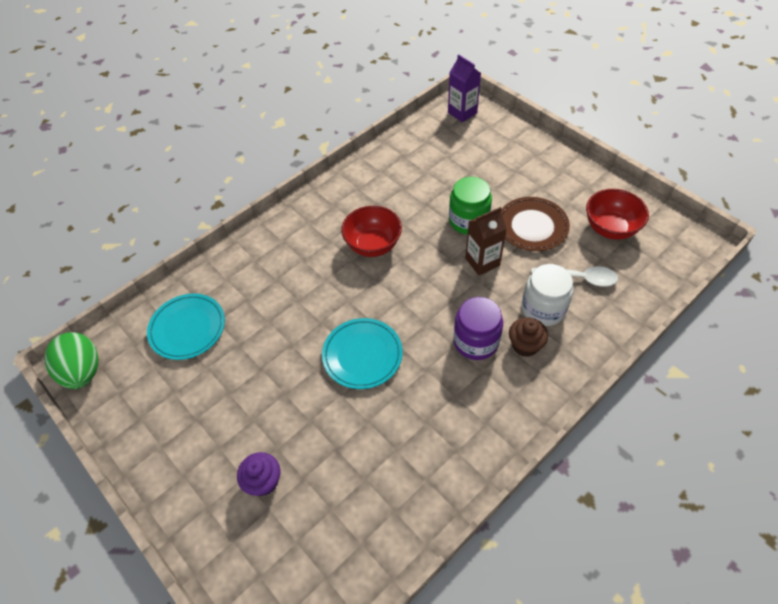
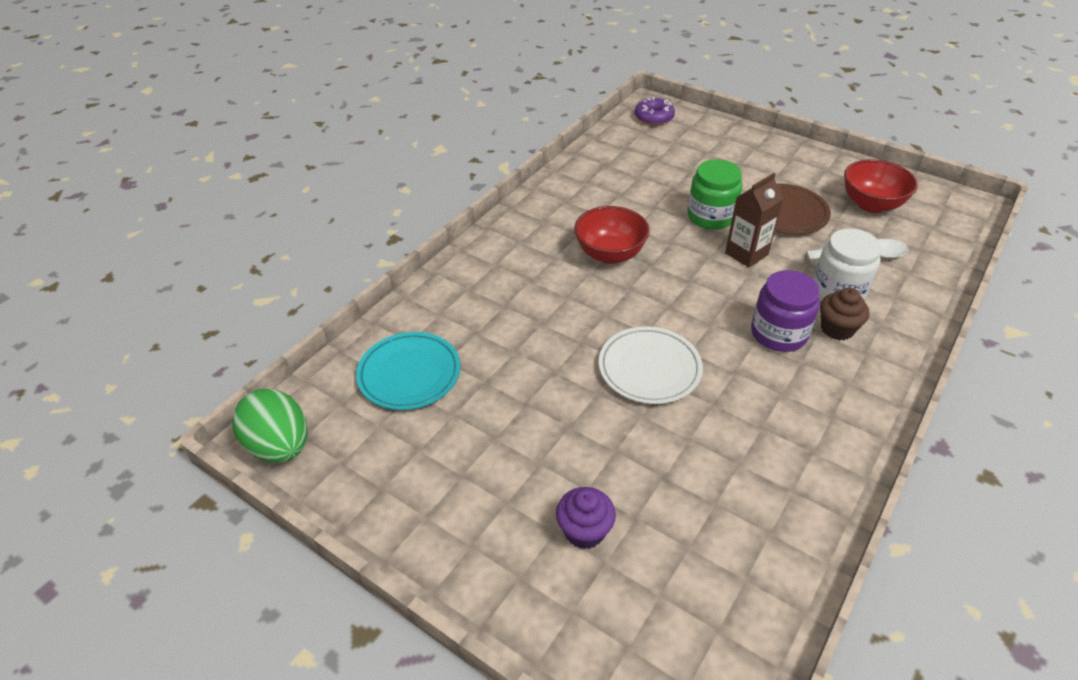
camera: 15 degrees left, 10 degrees down
turquoise plate [322,318,403,389] -> white plate [599,326,703,404]
purple carton [448,54,481,122] -> purple donut [635,97,675,125]

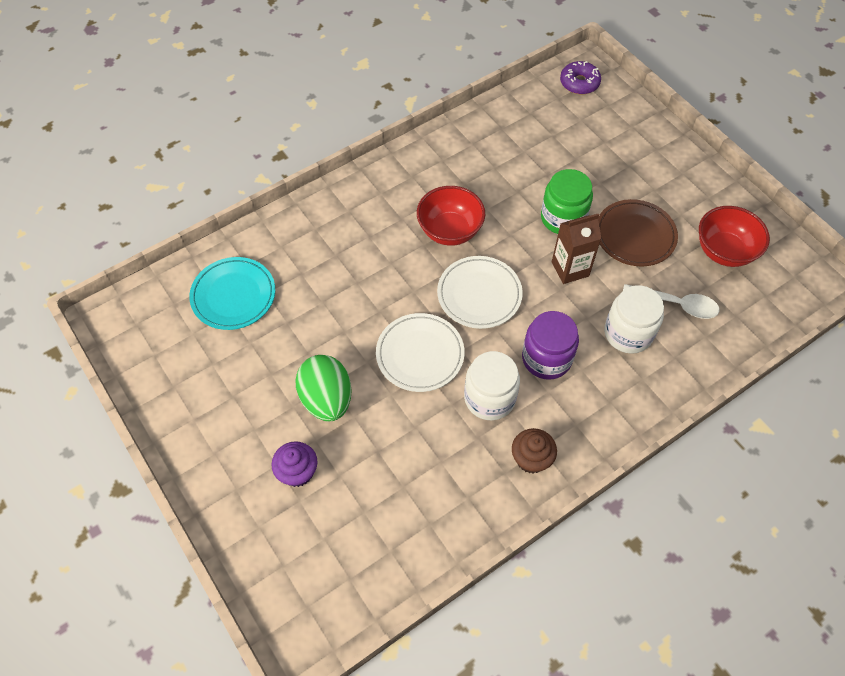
camera: 20 degrees right, 15 degrees up
green egg [232,389,307,463] -> green egg moved to [296,355,352,422]
brown cupcake [820,288,869,340] -> brown cupcake moved to [512,428,557,474]
none -> white plate [437,256,523,329]
none -> white jar [464,351,520,420]

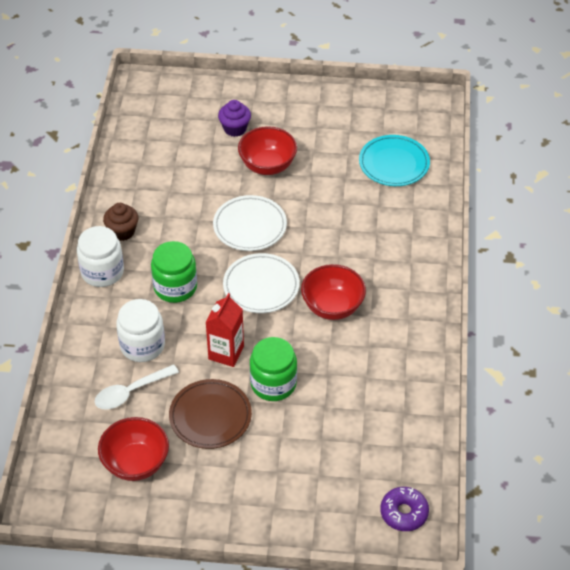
camera: 130 degrees right, 10 degrees down
green egg [296,355,352,422] -> red bowl [238,126,297,175]
white jar [464,351,520,420] -> white jar moved to [77,226,124,287]
purple jar [522,311,579,380] -> green jar [151,241,197,303]
brown carton [552,214,602,284] -> red carton [205,293,244,367]

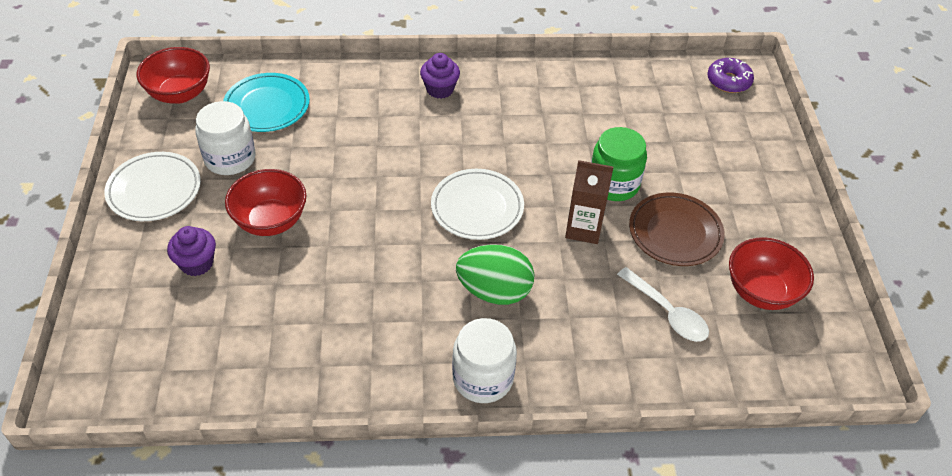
camera: 100 degrees left, 0 degrees up
brown cupcake [103,203,138,241] -> none
white jar [116,299,165,362] -> white jar moved to [195,101,256,175]
green jar [151,241,197,303] -> green egg [456,244,534,305]
red carton [205,293,244,367] -> brown carton [565,160,614,244]
white plate [213,195,287,251] -> white plate moved to [104,152,201,221]
red bowl [301,264,366,320] -> red bowl moved to [137,47,210,103]
none -> purple cupcake [420,53,460,99]

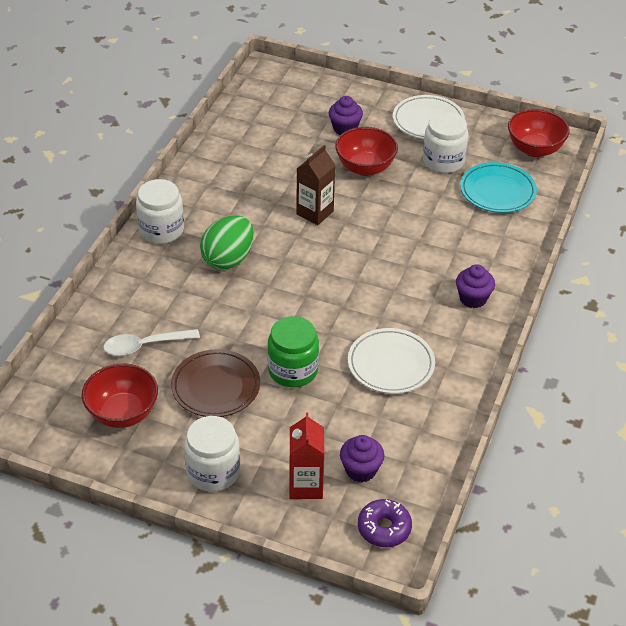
camera: 115 degrees right, 5 degrees down
white plate [431,169,524,240] -> white plate moved to [348,328,435,394]
brown carton [565,160,614,244] -> brown carton moved to [296,145,336,225]
none -> white jar [184,416,240,492]
none -> red carton [289,412,324,499]
none -> purple cupcake [340,435,384,482]

